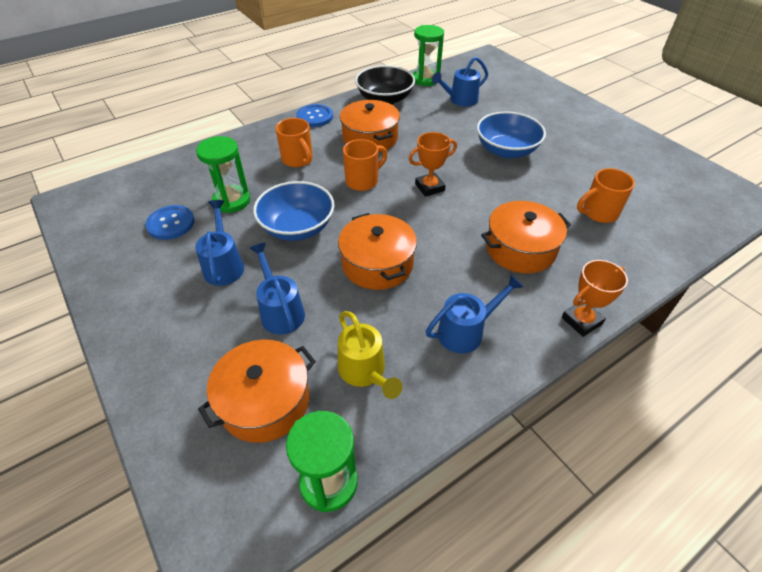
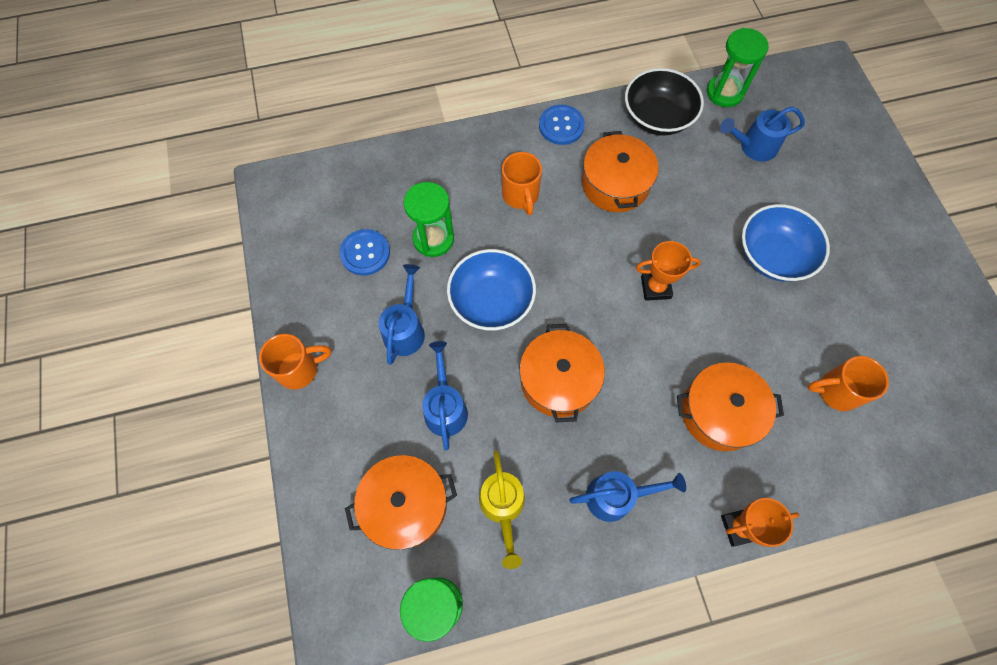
camera: 20 degrees right, 20 degrees up
orange mug [343,139,387,191] -> orange mug moved to [259,334,331,389]

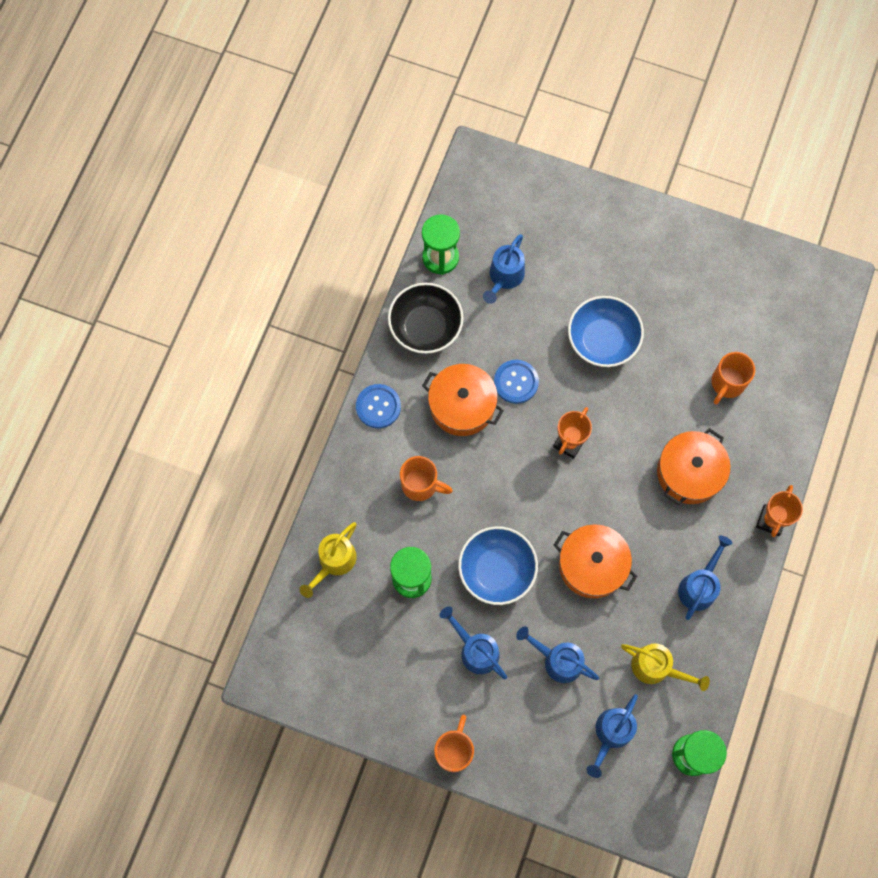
camera: 55 degrees left, 5 degrees up
blue button [339,229,390,276] -> blue button moved to [494,360,539,404]
orange pot [345,455,457,550] -> blue watering can [587,694,638,778]
none -> yellow watering can [299,522,357,598]

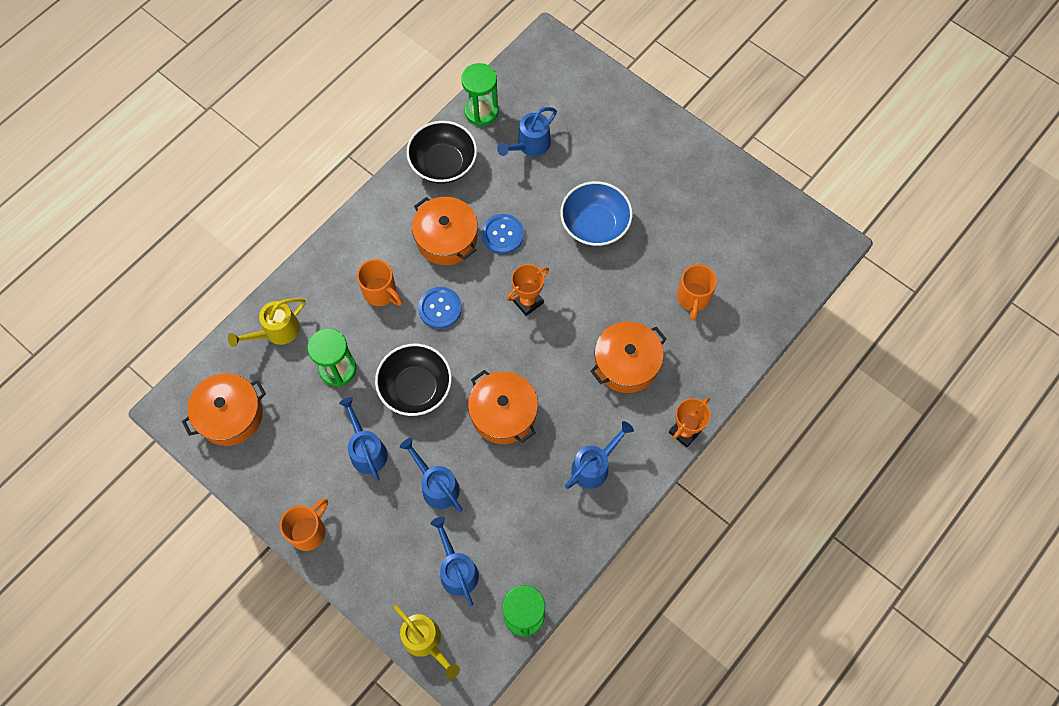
camera: 20 degrees right, 5 degrees down
blue button [356,384,401,428] -> blue button moved to [418,287,462,329]
blue bowl [458,526,538,605] -> black bowl [375,344,452,416]
blue watering can [587,694,638,778] -> blue watering can turned 105 degrees clockwise [431,517,479,606]
yellow watering can [621,643,710,691] -> yellow watering can moved to [393,605,460,679]
orange mug [711,352,755,405] -> orange mug turned 45 degrees counterclockwise [677,264,717,321]
none -> orange pot [182,373,266,446]

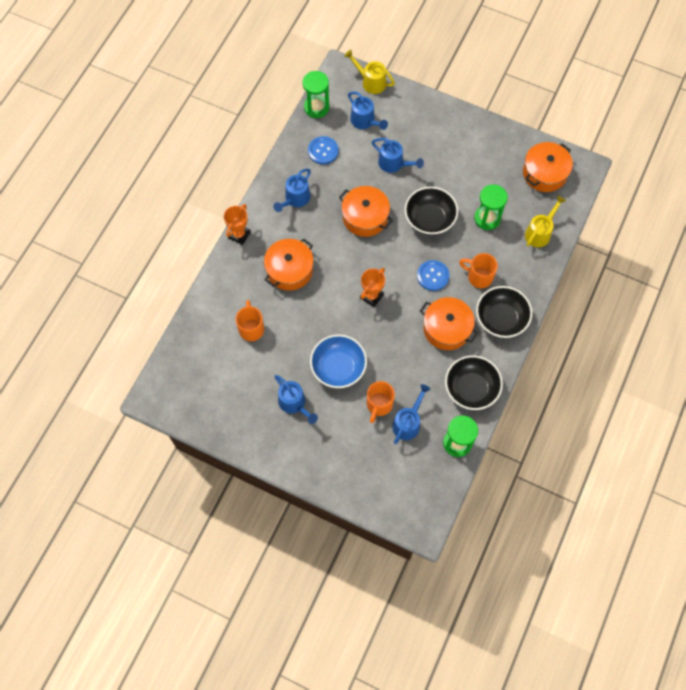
camera: 165 degrees right, 0 degrees up
orange mug [280,499,328,551] -> orange mug moved to [367,381,395,423]
blue watering can [339,397,388,481] -> blue watering can moved to [274,375,318,424]
blue button [481,214,524,254] -> blue button moved to [308,136,339,164]
none -> black bowl [476,286,532,338]

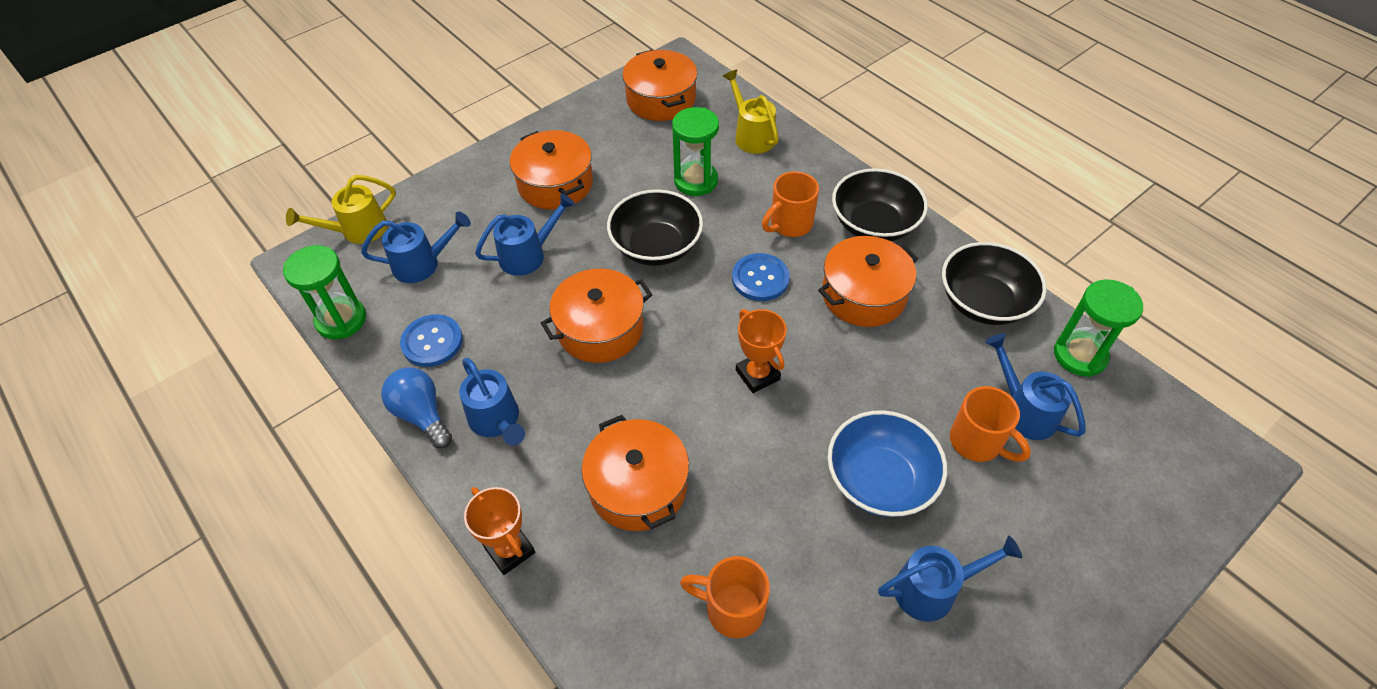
camera: 65 degrees left, 15 degrees down
none -> blue light bulb [381,367,452,448]
none -> orange pot [510,130,593,210]

